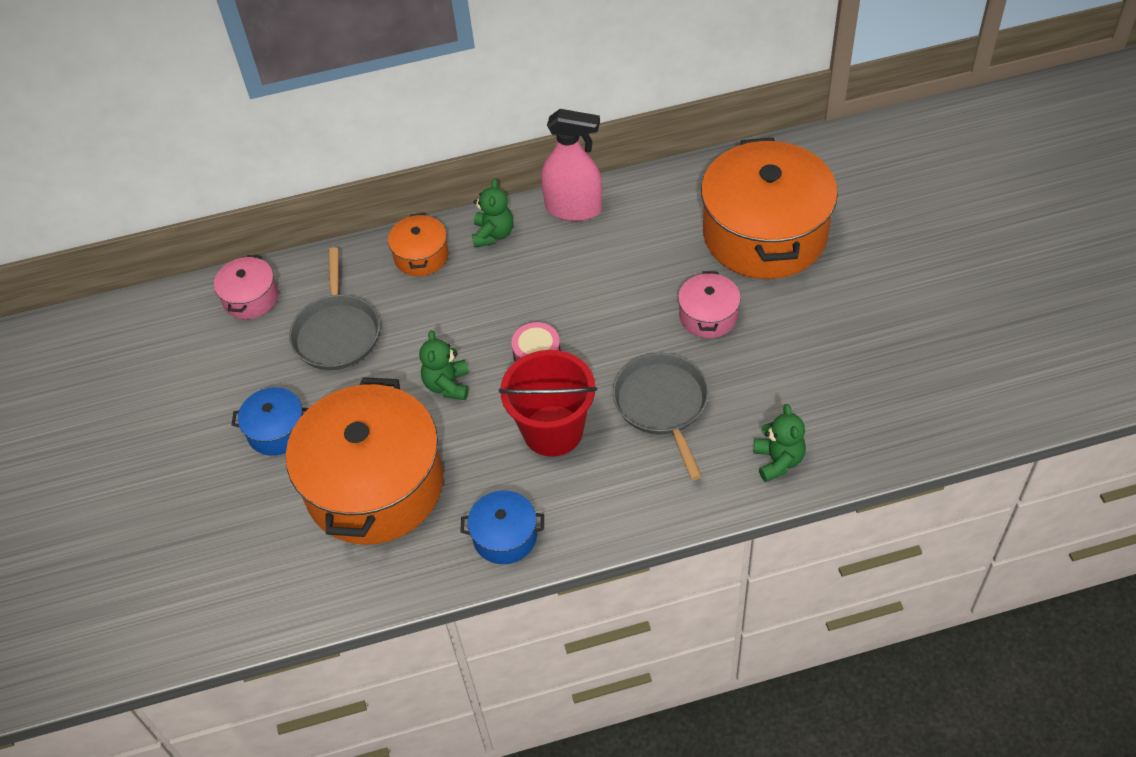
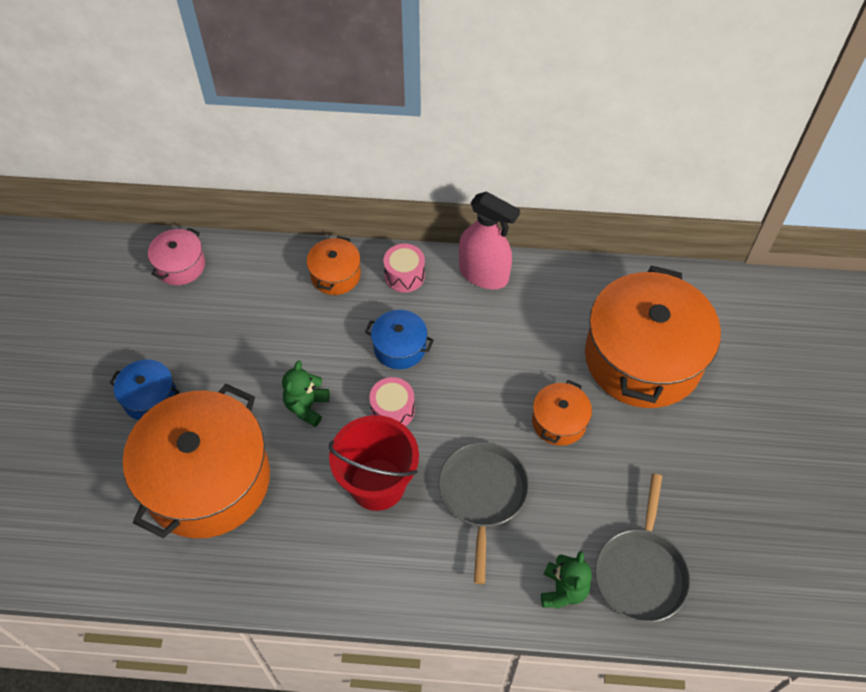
camera: 15 degrees right, 5 degrees up
grey pan [289,247,380,370] -> grey pan moved to [595,474,691,623]
blue pot [460,490,544,564] -> blue pot moved to [365,310,434,369]
green teddy bear [472,178,514,248] -> pink drum [384,244,425,292]
pink pot [678,271,741,338] -> orange pot [532,380,592,446]

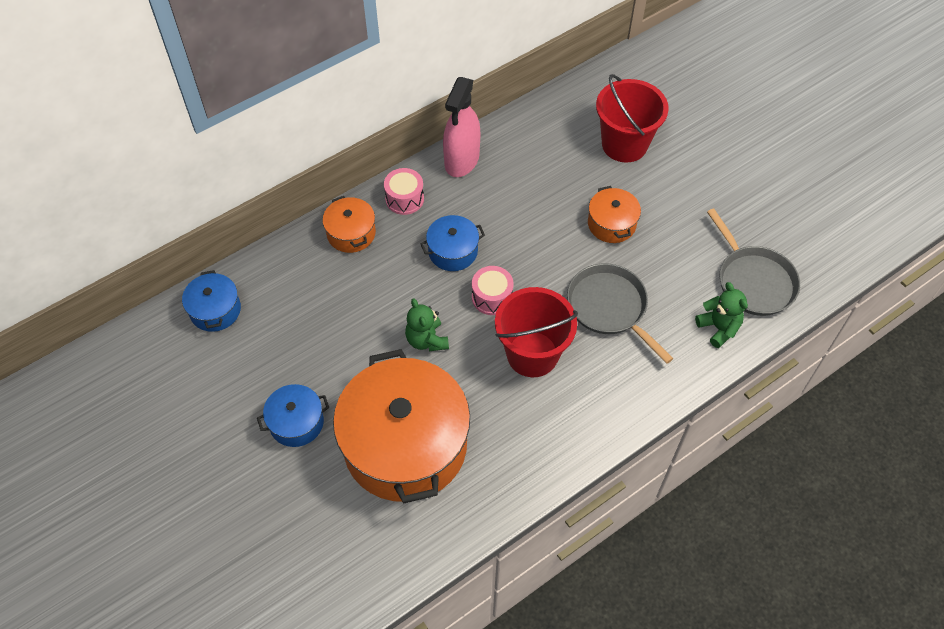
camera: 40 degrees left, 0 degrees up
pink pot [148,227,205,285] -> blue pot [182,270,241,332]
pink spray bottle [459,191,520,289] -> pink spray bottle turned 120 degrees clockwise [443,77,480,177]
orange pot [585,266,721,408] -> red bucket [596,74,669,163]

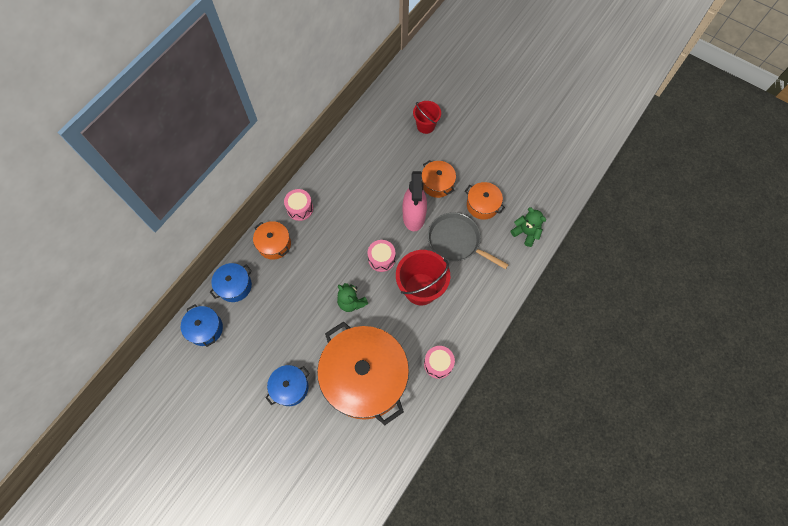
camera: 20 degrees left, 10 degrees up
blue pot [420,215,485,271] -> blue pot moved to [210,263,252,302]
pink spray bottle [443,77,480,177] -> pink spray bottle moved to [402,171,427,231]
red bucket [596,74,669,163] -> red bucket [413,101,441,134], size x0.60
grey pan [707,208,800,316] -> none
none -> pink drum [424,346,455,379]
none -> orange pot [465,182,505,220]

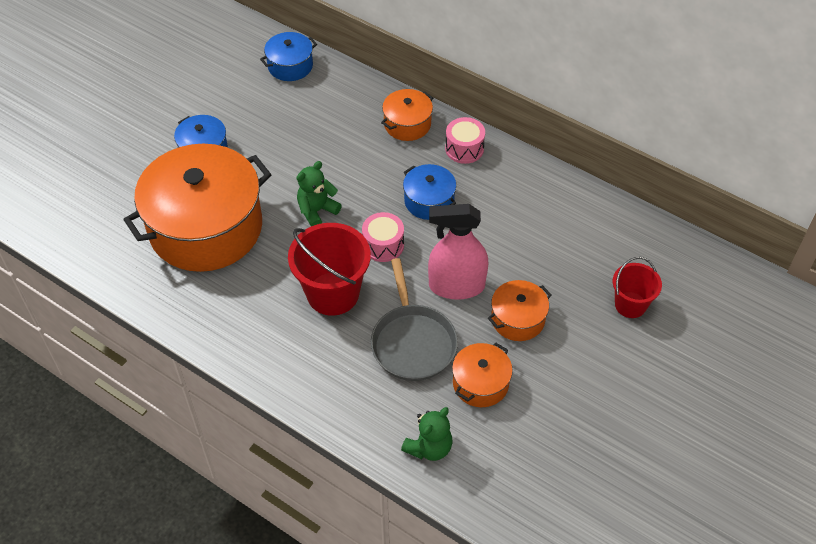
camera: 90 degrees right, 15 degrees down
blue pot [210,263,252,302] -> blue pot moved to [403,164,456,220]
pink drum [424,346,455,379] -> none
grey pan [428,212,509,269] -> grey pan turned 135 degrees clockwise [371,258,458,381]

